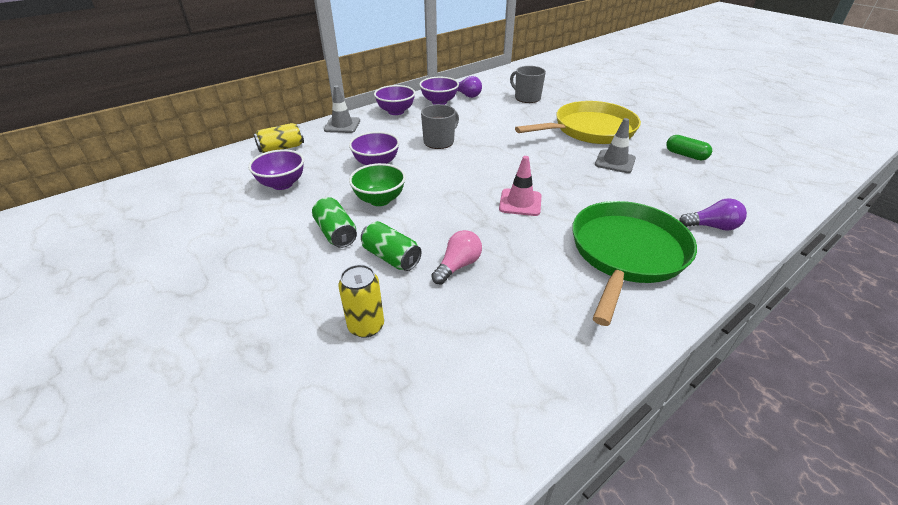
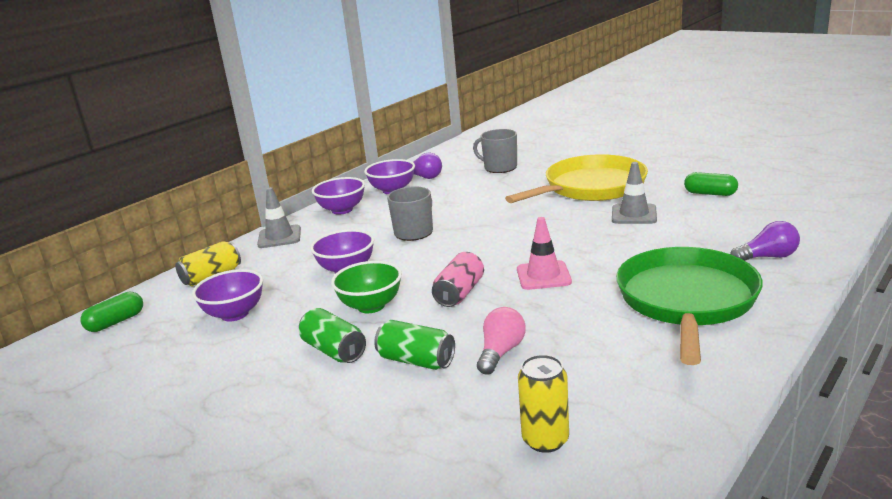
camera: 10 degrees left, 15 degrees down
yellow can [338,265,384,338] -> yellow can moved to [518,355,569,453]
none -> green capsule [81,292,143,332]
none -> pink can [432,252,484,307]

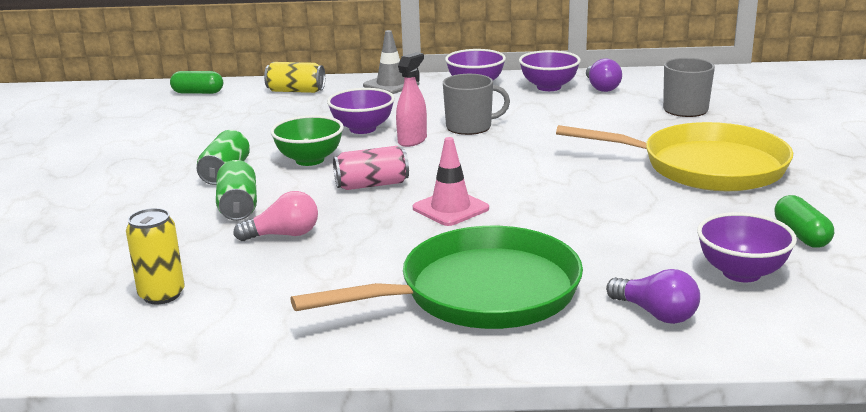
camera: 50 degrees right, 0 degrees up
purple bowl [192,269,263,322] -> purple bowl moved to [697,212,797,282]
grey traffic cone [612,162,657,224] -> none
none -> pink spray bottle [396,52,427,147]

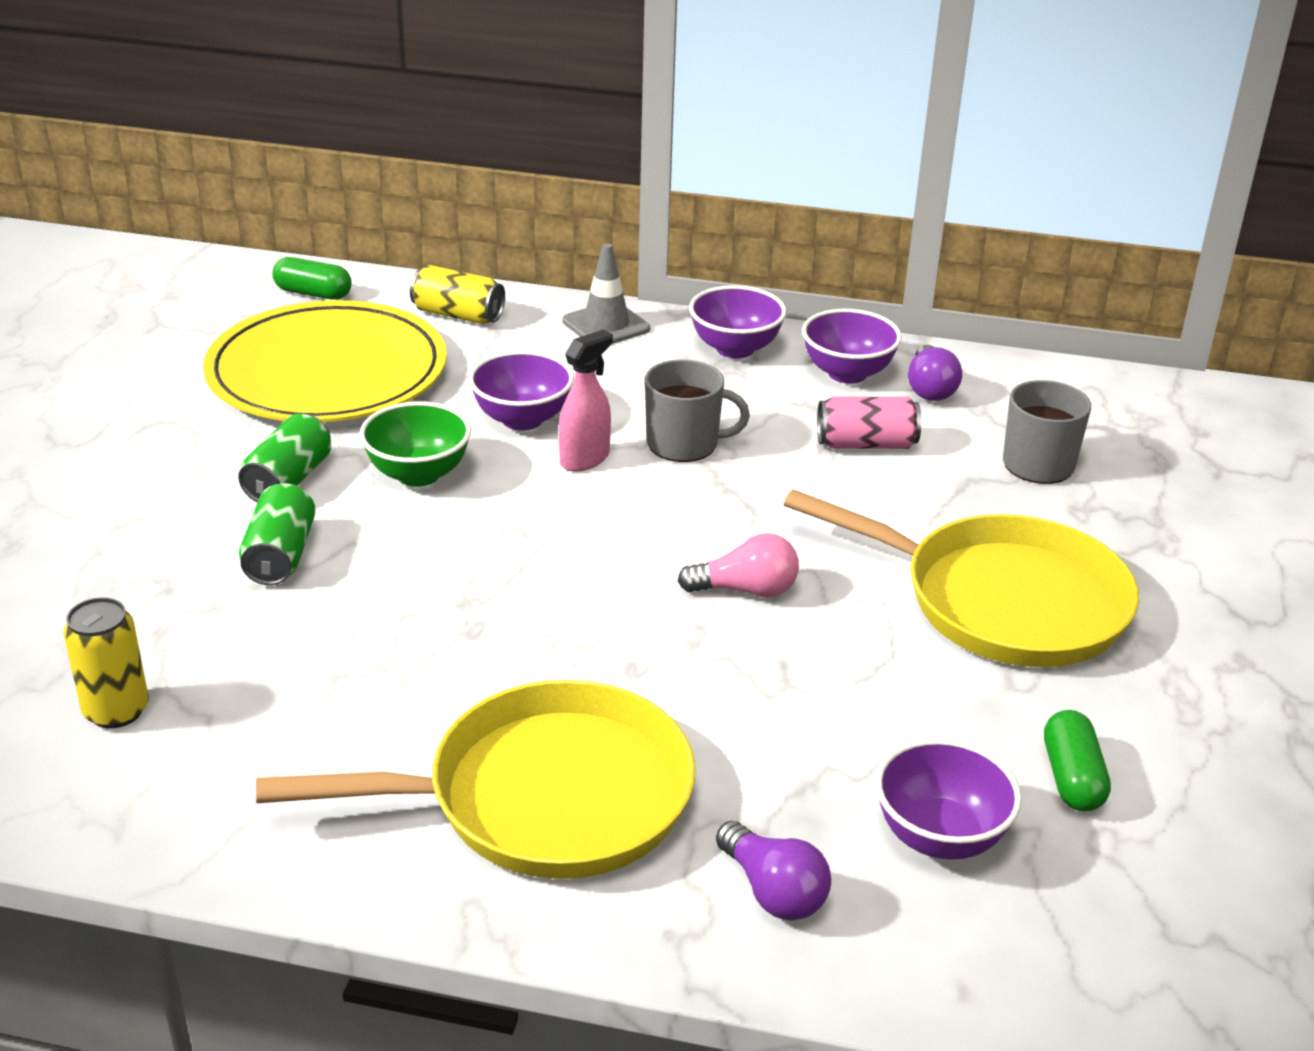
camera: 10 degrees right, 10 degrees up
pink light bulb [233,191,318,241] -> pink light bulb moved to [678,533,799,597]
green pan [290,226,583,329] -> yellow pan [256,680,696,879]
pink can [333,146,409,190] -> pink can moved to [817,397,921,449]
pink traffic cone [413,137,489,226] -> none
none -> yellow plate [203,300,447,422]

